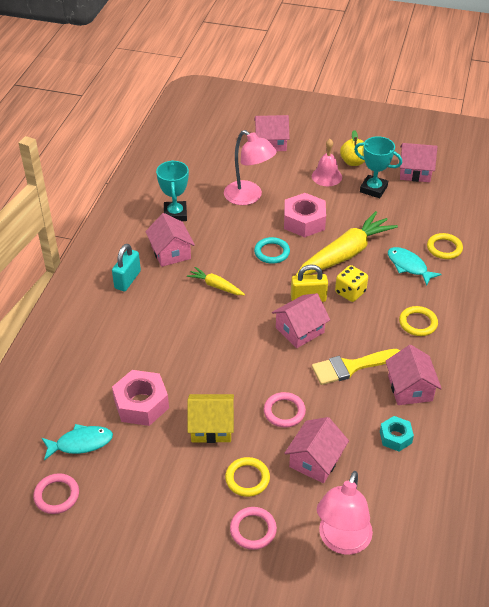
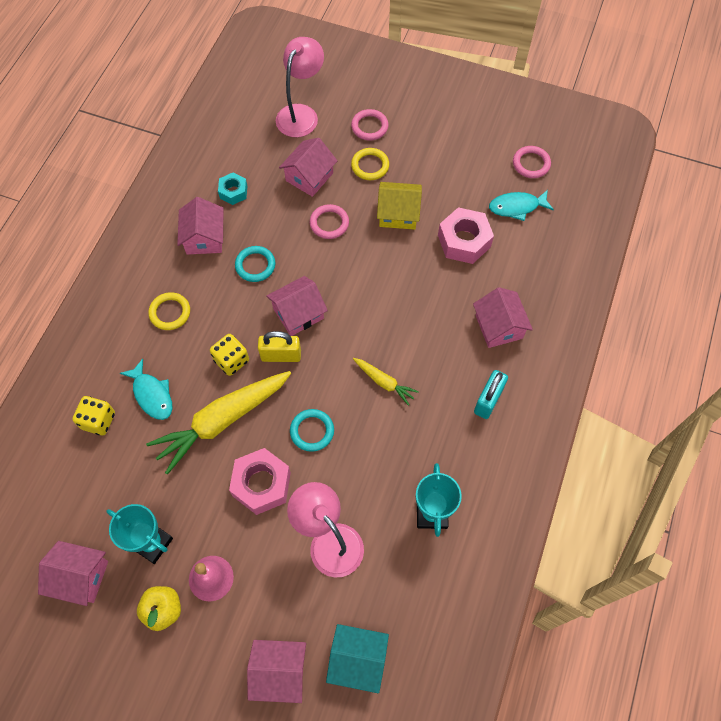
camera: 175 degrees left, 20 degrees up
pink house [145,213,195,267] -> pink house moved to [473,287,533,348]
yellow brush [312,349,400,385] -> turquoise ring [235,246,276,282]
yellow ring [427,233,463,259] -> yellow dice [72,396,115,435]
none -> turquoise house [326,624,389,693]

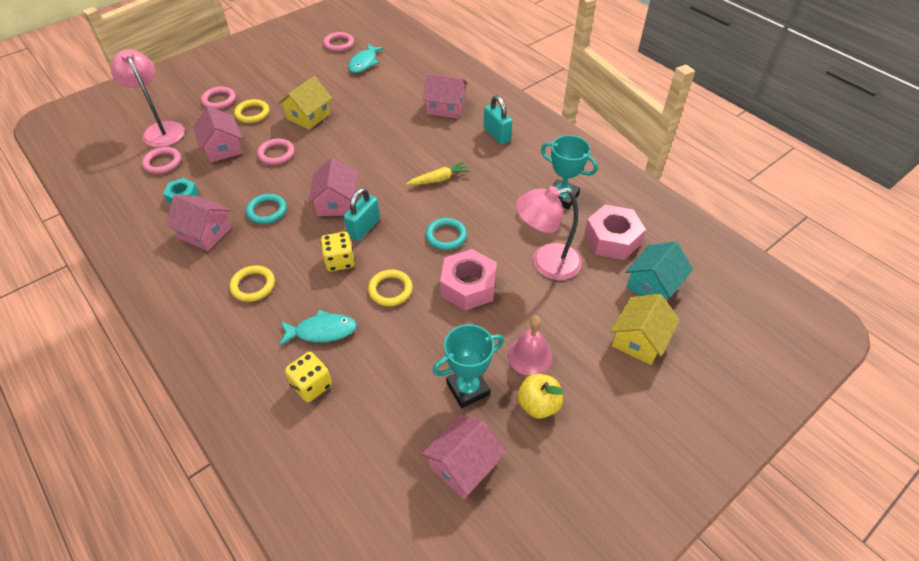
camera: 60 degrees left, 15 degrees down
yellow carrot [146,371,291,475] -> yellow ring [368,270,413,306]
pink house [247,640,306,703] -> yellow house [610,294,680,365]
yellow padlock [258,331,301,362] -> turquoise padlock [344,188,380,241]
pink nut [438,207,494,264] -> pink nut moved to [584,205,646,260]
none -> pink ring [142,147,181,174]

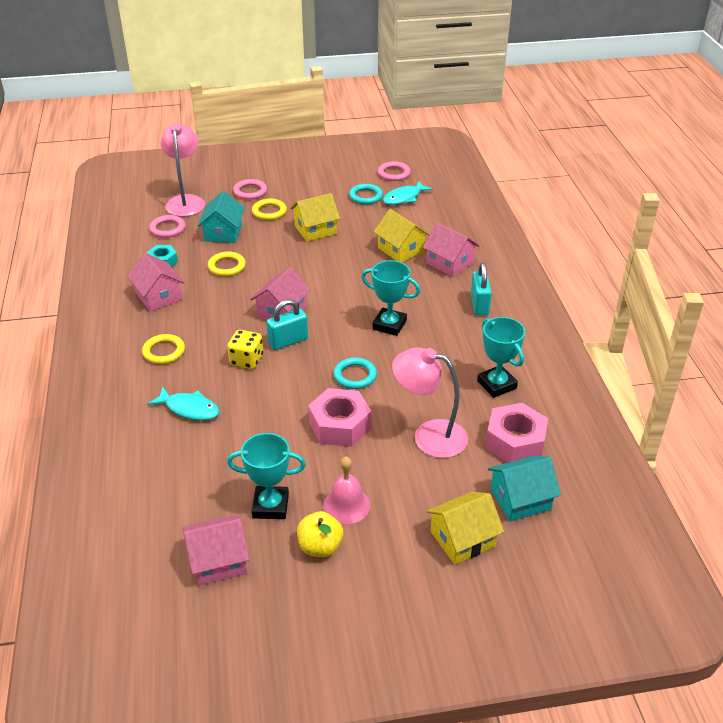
camera: 30 degrees right, 10 degrees down
pink house [193,106,243,162] -> turquoise house [198,191,245,243]
turquoise ring [246,194,287,224] -> turquoise ring moved to [349,184,383,205]
pink ring [257,138,295,165] -> none
yellow dice [285,352,332,402] -> none
yellow ring [368,270,413,306] -> yellow ring moved to [208,252,246,276]
yellow carrot [406,161,470,185] -> turquoise trophy [361,260,421,336]
none -> yellow house [374,209,430,262]

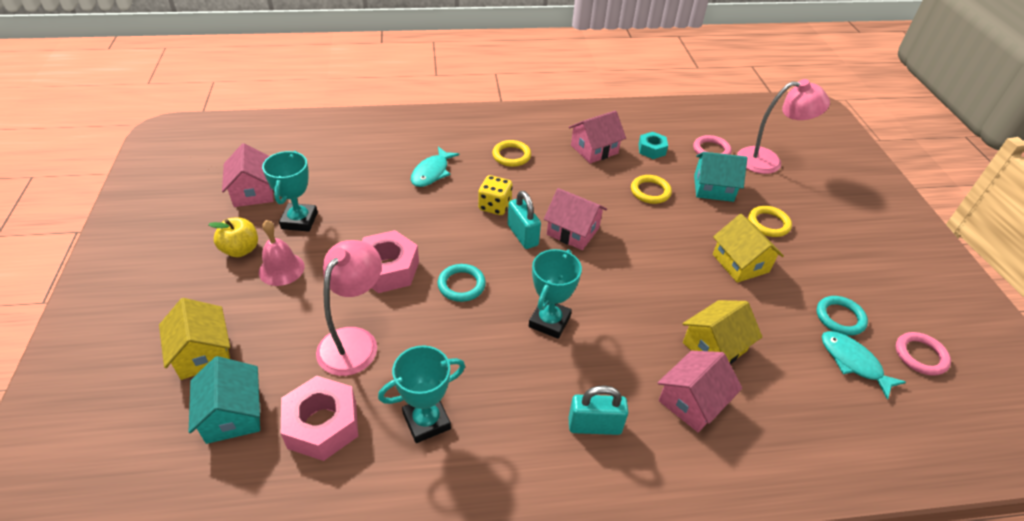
camera: 90 degrees right, 5 degrees up
pink ring [233,179,267,200] -> none

